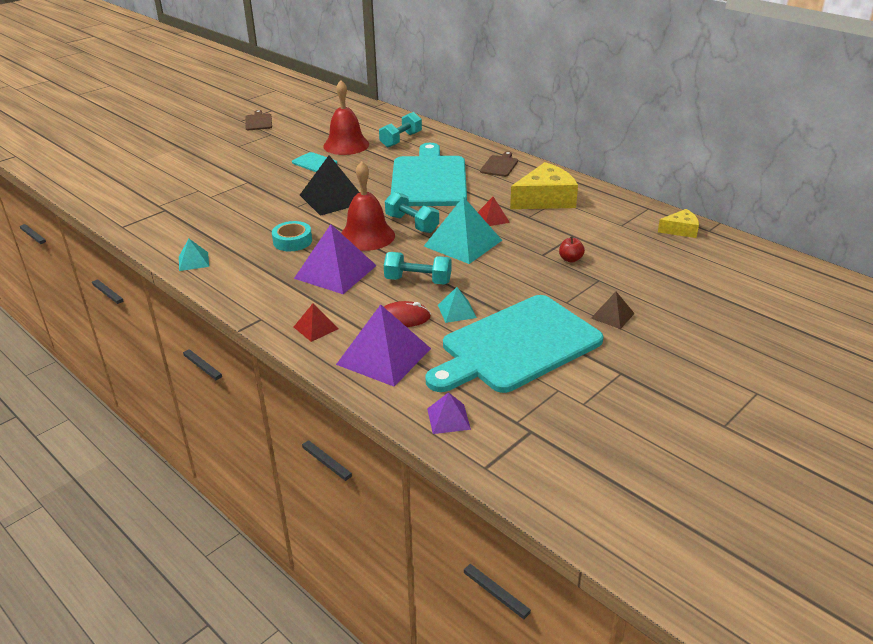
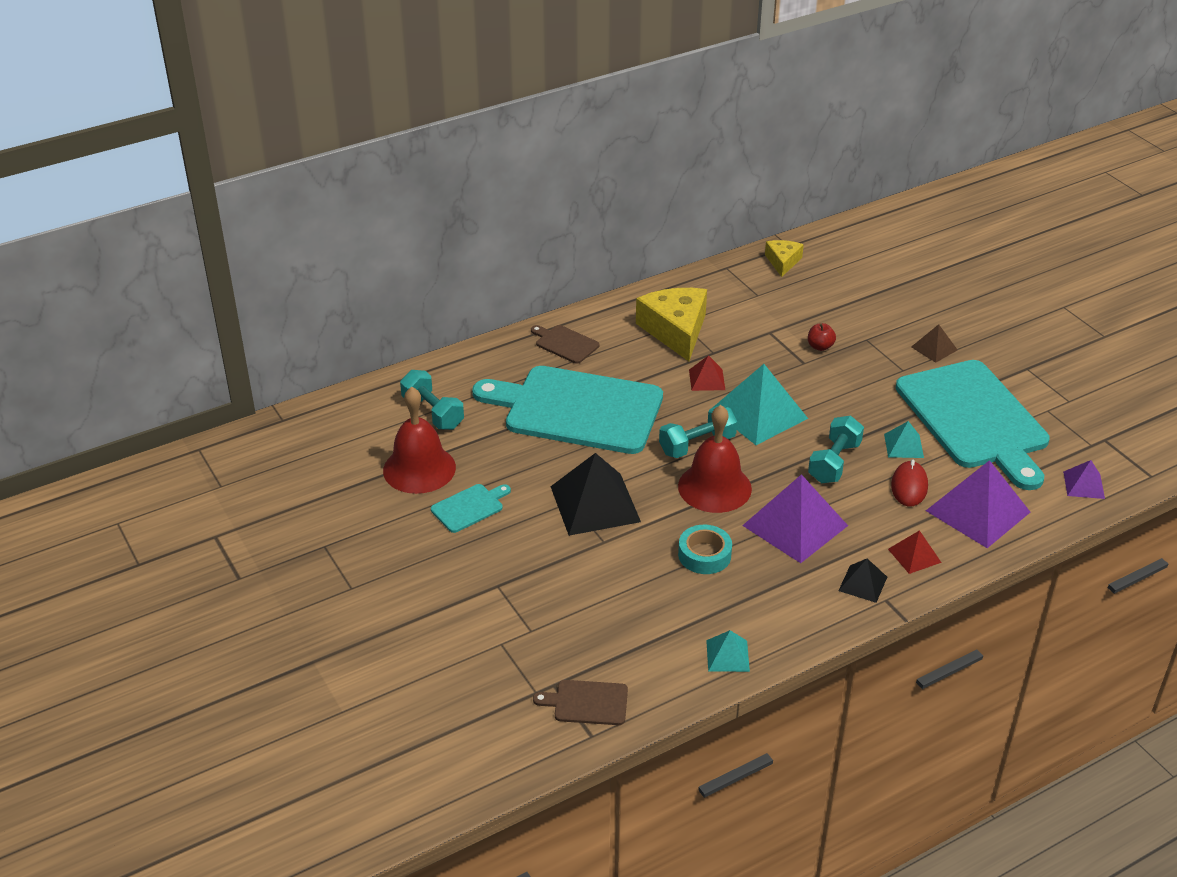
camera: 75 degrees left, 5 degrees up
brown cutting board [245,110,272,130] -> brown cutting board moved to [533,680,628,725]
none -> black pyramid [838,559,887,603]

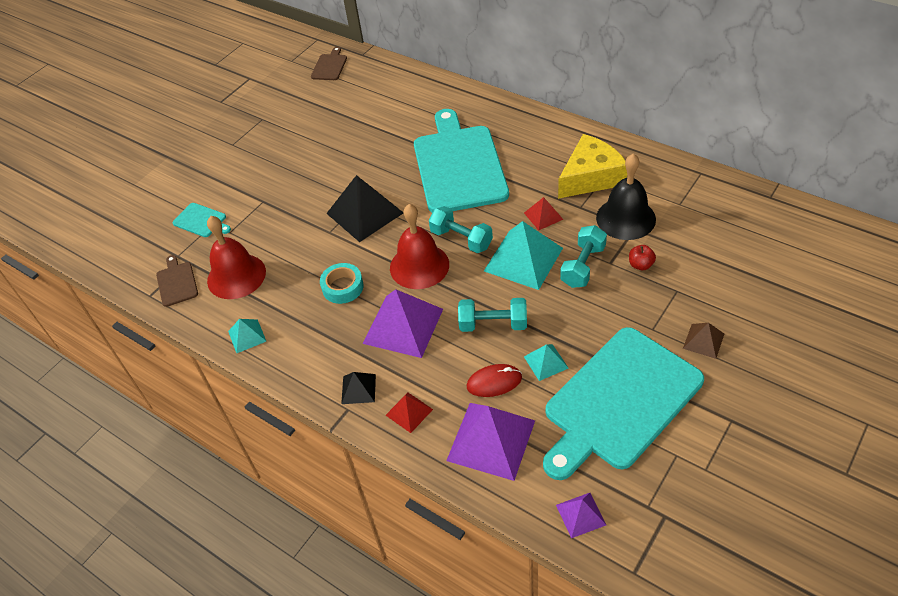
camera: 70 degrees right, 10 degrees up
red bell [383,387,456,494] -> red bell moved to [207,216,266,299]
turquoise dumbbell [400,370,464,430] -> turquoise dumbbell moved to [560,225,607,288]
turquoise cutting board [431,484,511,533] -> turquoise cutting board moved to [173,203,231,237]
brown cutting board [531,325,600,364] -> brown cutting board moved to [311,47,347,80]
yellow cheese [765,240,804,277] -> none
none -> black bell [596,154,656,240]

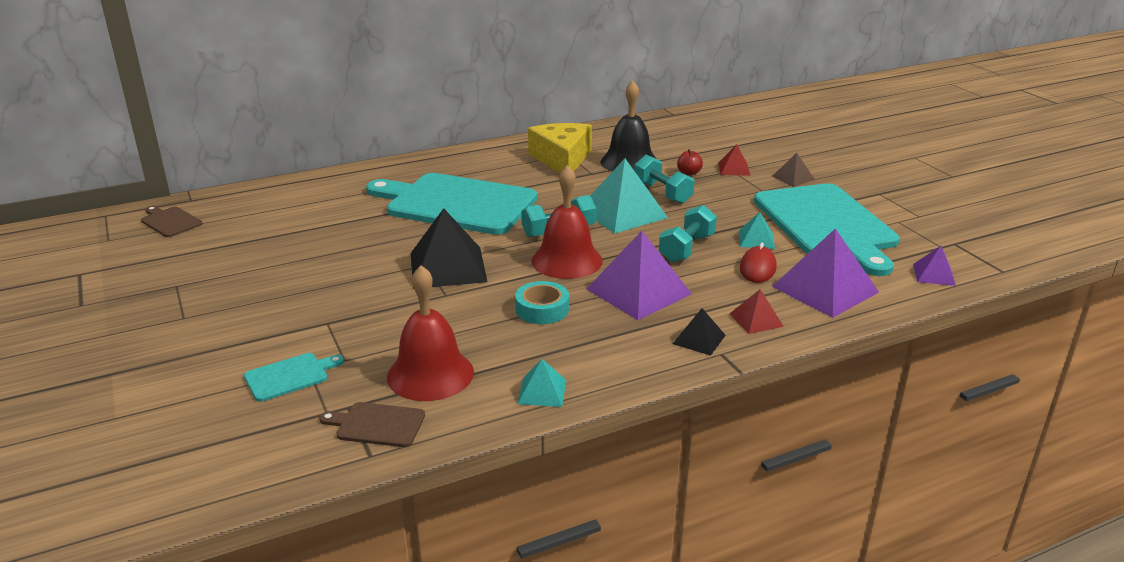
camera: 65 degrees left, 20 degrees down
red pyramid [524,197,564,230] -> red pyramid moved to [718,144,751,176]

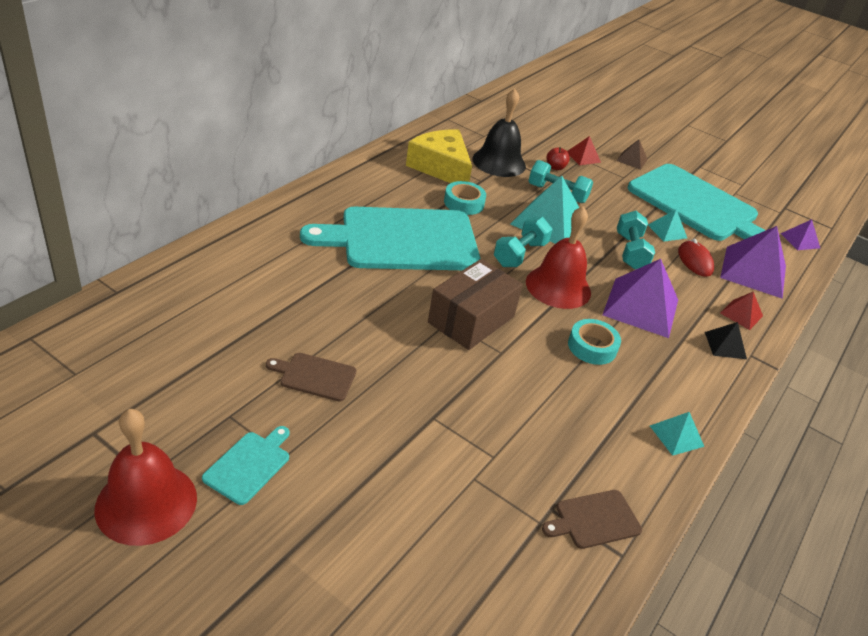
camera: 35 degrees left, 10 degrees up
brown cutting board [141,206,203,237] -> brown cutting board moved to [266,353,356,401]
turquoise cutting board [244,353,344,402] -> turquoise cutting board moved to [202,426,290,505]
red bell [387,265,474,401] -> red bell moved to [94,409,197,546]
black pyramid [410,208,487,289] -> brown box [428,259,523,350]
none -> turquoise tape [444,181,486,215]

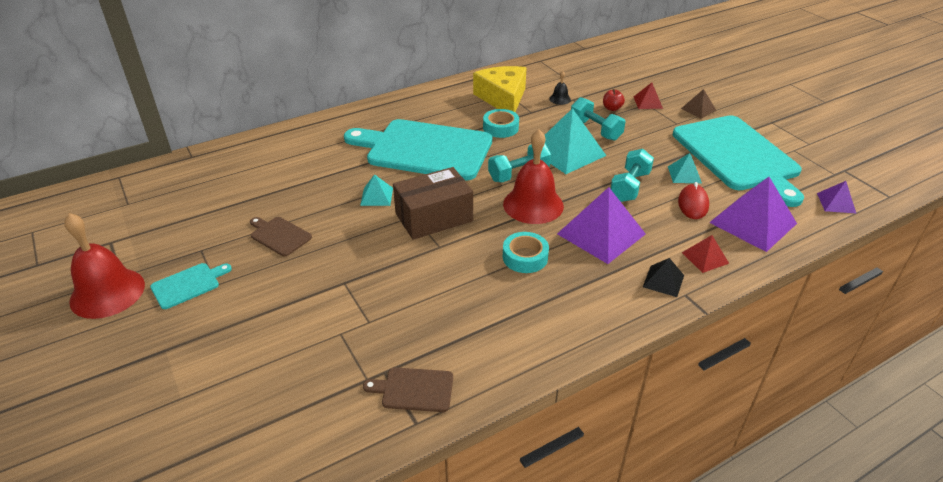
camera: 30 degrees right, 0 degrees up
black bell [472,89,526,177] -> black bell [549,71,571,105], size x0.44
turquoise pyramid [650,412,704,456] -> turquoise pyramid moved to [360,174,393,206]

